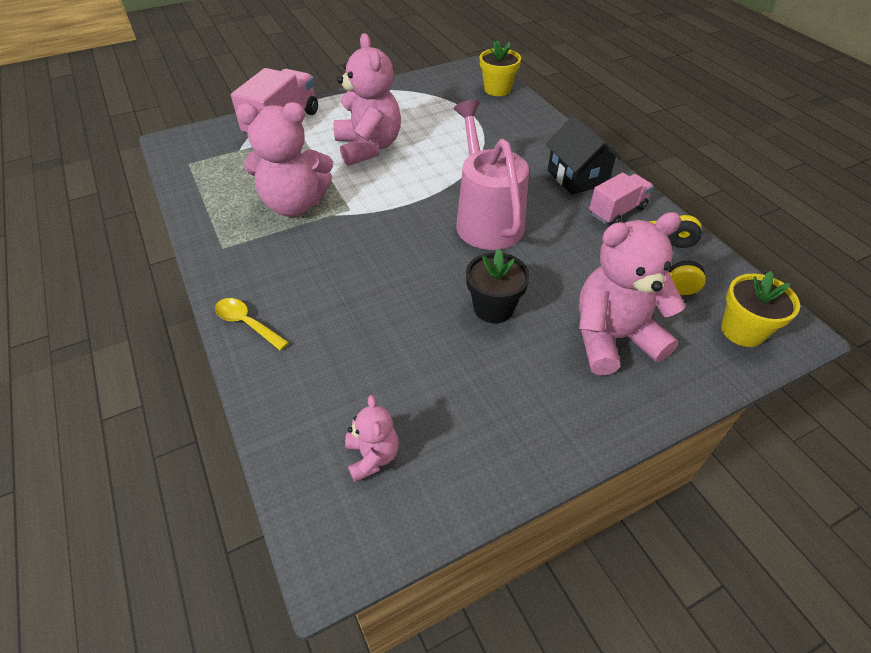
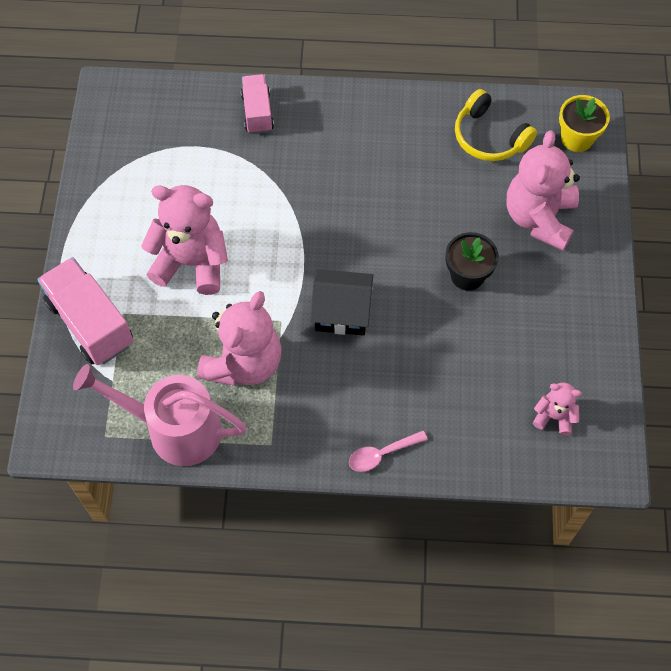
camera: 60 degrees left, 15 degrees up
yellow spoon [215,298,289,351] -> pink spoon [349,431,428,472]
pink watering can [454,100,529,250] -> pink watering can moved to [73,364,246,466]
yellow flower pot [480,40,521,96] -> none
black house [546,116,622,195] -> black house moved to [311,269,374,336]
pink truck [589,173,654,226] -> pink truck moved to [241,74,274,134]

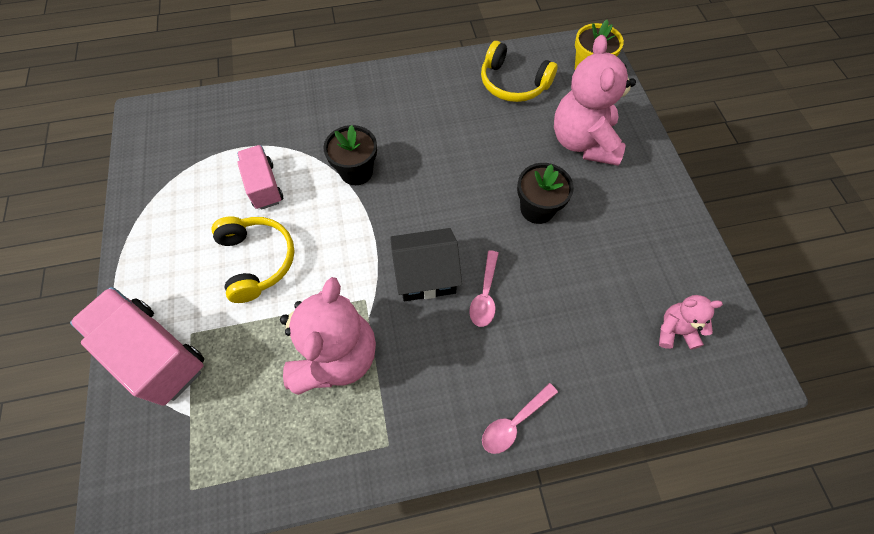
camera: 15 degrees left, 0 degrees up
pink watering can [73,364,246,466] -> none
pink teddy bear [141,185,228,295] -> yellow headphones [212,216,295,303]
pink truck [241,74,274,134] -> pink truck moved to [237,145,283,210]
none -> black flower pot [323,125,377,185]
none -> pink spoon [469,250,499,327]

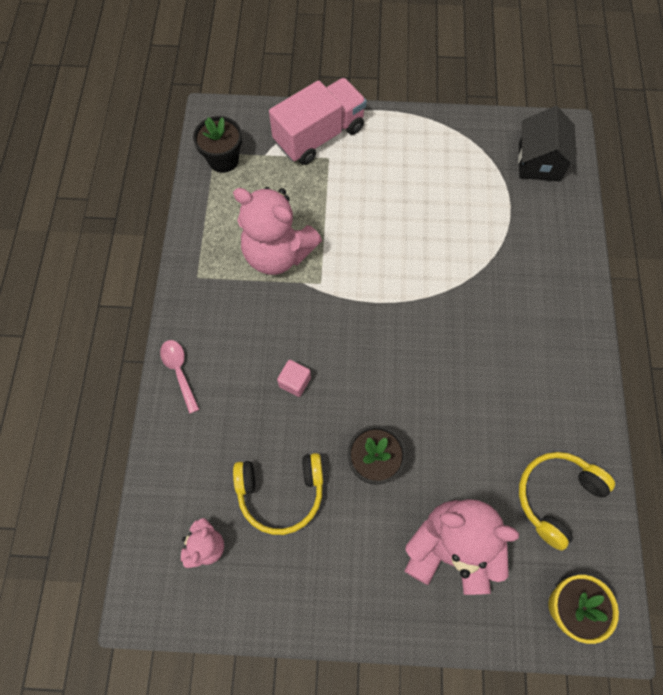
camera: 105 degrees right, 5 degrees up
yellow headphones [212,216,295,303] -> yellow headphones moved to [233,453,323,535]
pink truck [237,145,283,210] -> none
black flower pot [323,125,377,185] -> black flower pot moved to [193,116,242,173]
black house [390,228,462,301] -> black house moved to [518,106,577,181]
pink spoon [469,250,499,327] -> pink cube [277,360,311,397]

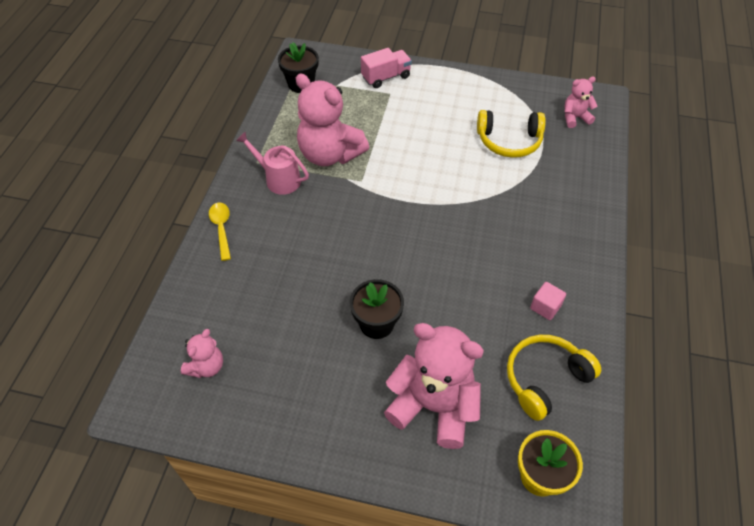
camera: 10 degrees right, 15 degrees down
pink spoon [160,340,200,414] -> yellow spoon [209,203,231,261]
yellow headphones [233,453,323,535] -> yellow headphones moved to [477,110,546,158]
pink truck [269,78,367,165] -> pink truck [361,48,412,88], size x0.61
pink cube [277,360,311,397] -> pink cube moved to [530,282,566,320]
black house [518,106,577,181] -> pink teddy bear [564,76,597,128]
none -> pink watering can [236,131,309,195]

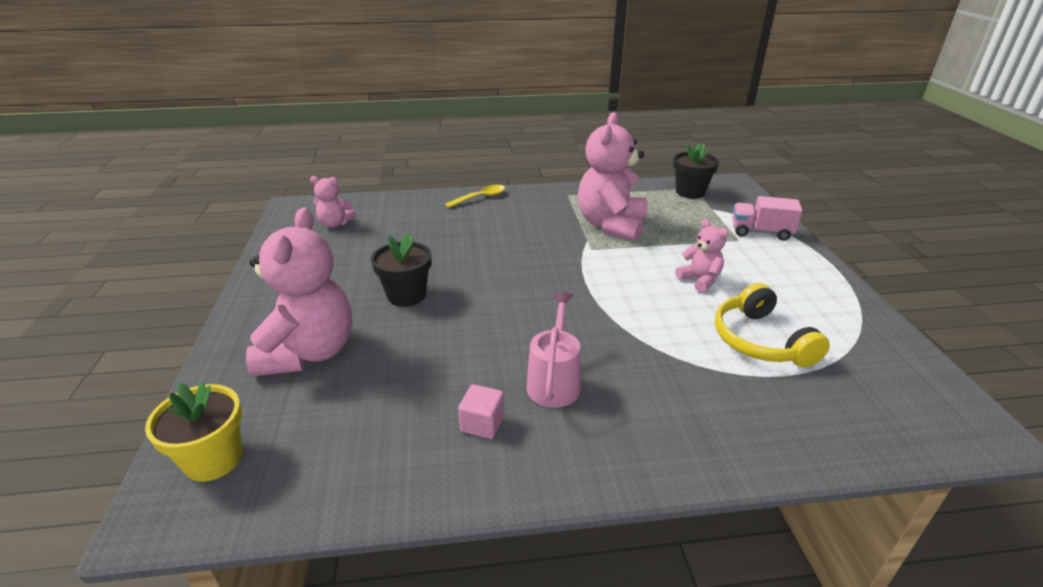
camera: 70 degrees right, 20 degrees down
pink watering can [236,131,309,195] -> pink watering can moved to [526,292,581,408]
pink truck [361,48,412,88] -> pink truck turned 150 degrees clockwise [732,196,803,241]
yellow headphones [507,335,601,421] -> none
pink teddy bear [564,76,597,128] -> pink teddy bear moved to [675,219,729,292]

